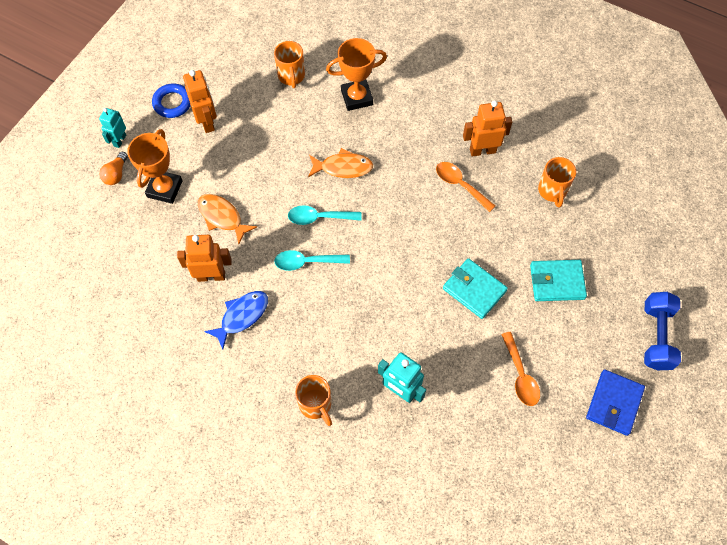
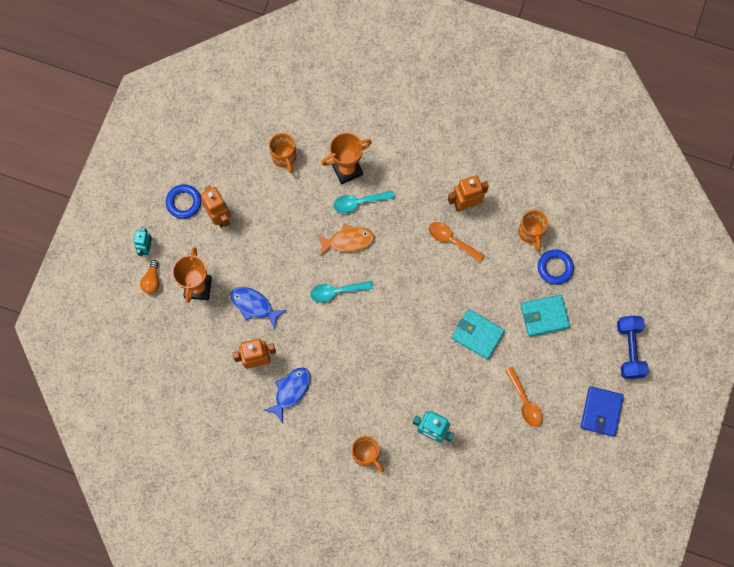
camera: 10 degrees left, 10 degrees up
orange fish [198,194,257,244] -> blue fish [230,287,286,329]
turquoise spoon [274,250,350,271] -> turquoise spoon moved to [333,191,395,213]
none -> blue ring [538,250,574,285]

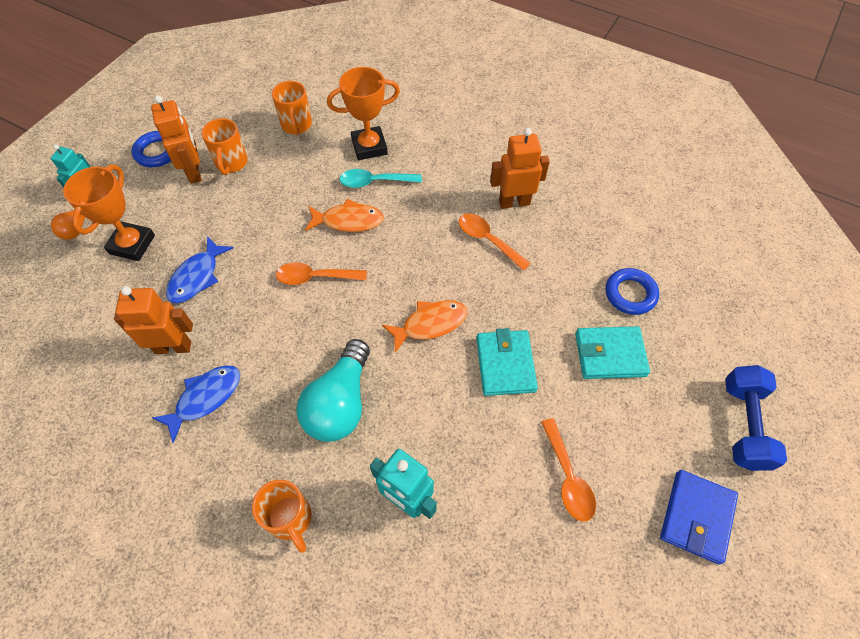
camera: 10 degrees right, 15 degrees down
blue fish [230,287,286,329] -> blue fish turned 105 degrees counterclockwise [166,236,233,303]
turquoise spoon [310,281,373,303] -> orange spoon [276,262,367,285]
turquoise wallet [452,309,505,360] -> turquoise wallet turned 45 degrees clockwise [476,328,538,396]
orange mug [518,210,548,251] -> orange mug moved to [202,118,248,175]
none -> turquoise light bulb [297,339,370,442]
none -> orange fish [382,300,468,353]

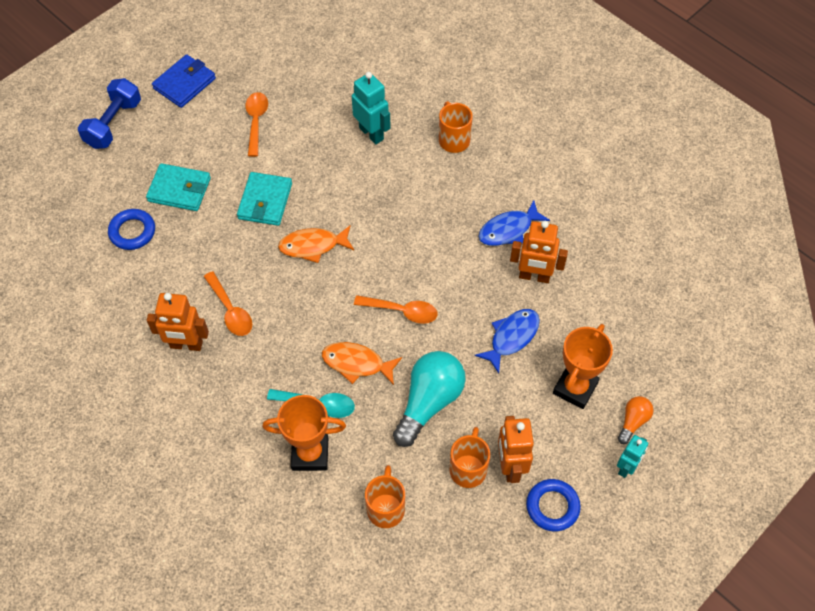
camera: 165 degrees left, 0 degrees up
turquoise light bulb [297,339,370,442] -> turquoise light bulb moved to [393,351,466,447]

